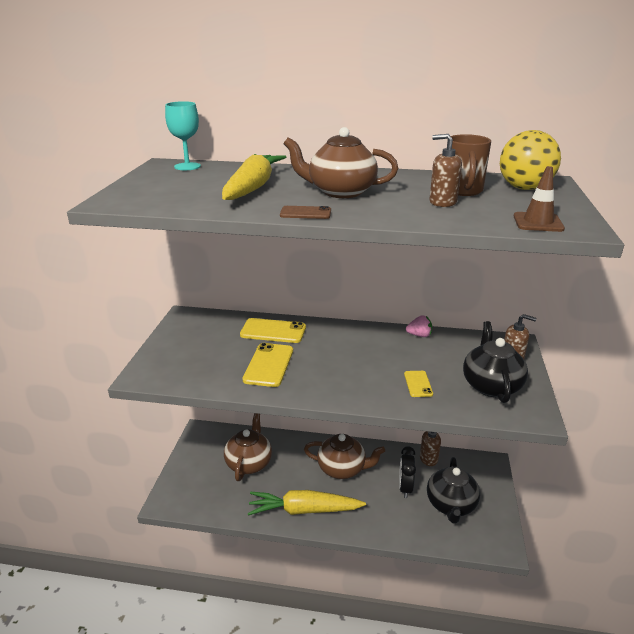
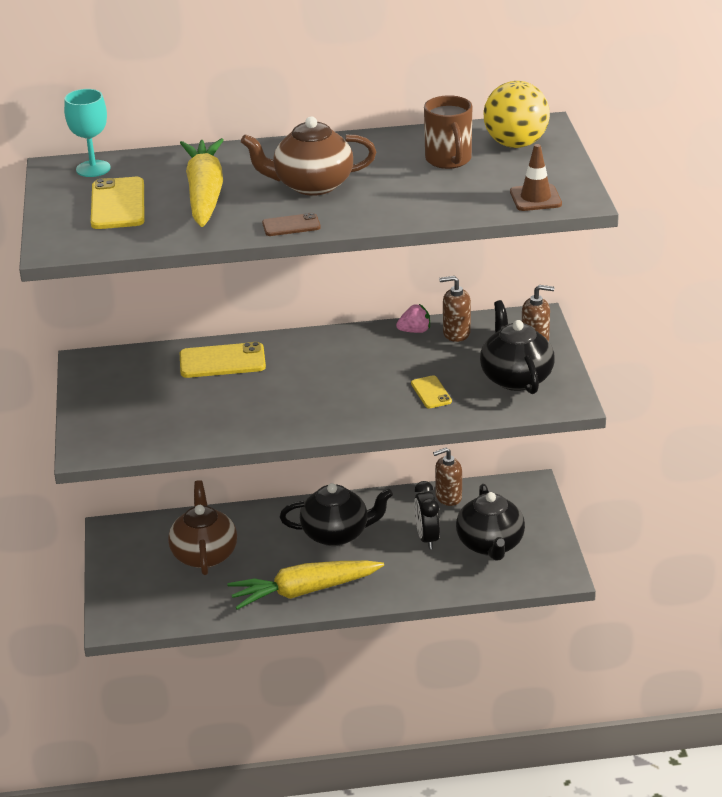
camera: 15 degrees left, 5 degrees up
yellow phone [242,343,293,387] -> yellow phone moved to [91,177,145,229]
brown teapot [304,434,385,479] -> black teapot [280,483,393,546]
brown soap dispenser [429,134,462,207] -> brown soap dispenser moved to [439,276,471,342]

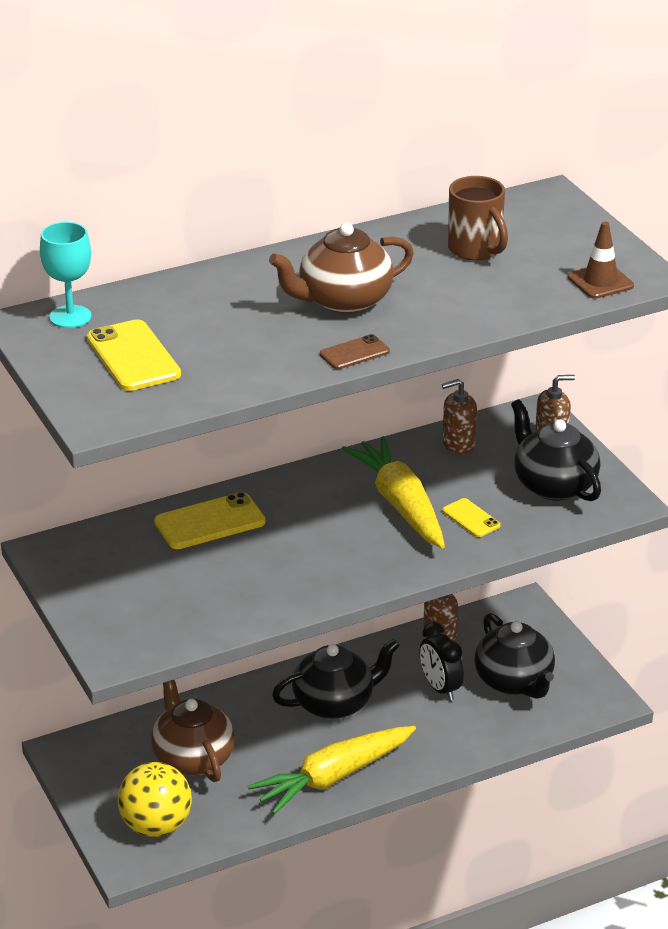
camera: 20 degrees left, 0 degrees up
yellow carrot [180,138,223,227] -> yellow carrot moved to [342,436,445,549]
pink strawberry [396,304,430,333] -> none
yellow ball [483,81,550,148] -> yellow ball moved to [118,762,192,837]

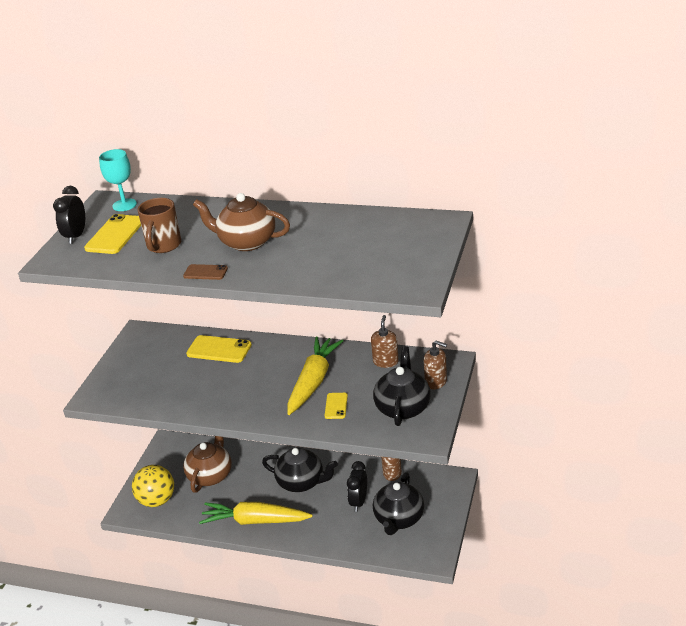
camera: 45 degrees right, 0 degrees up
brown soap dispenser [442,379,477,455] -> brown soap dispenser turned 75 degrees clockwise [371,315,399,368]
brown mug [448,176,508,261] -> brown mug moved to [138,198,181,253]
brown traffic cone [568,221,634,299] -> none
none -> black clock [53,186,85,244]

